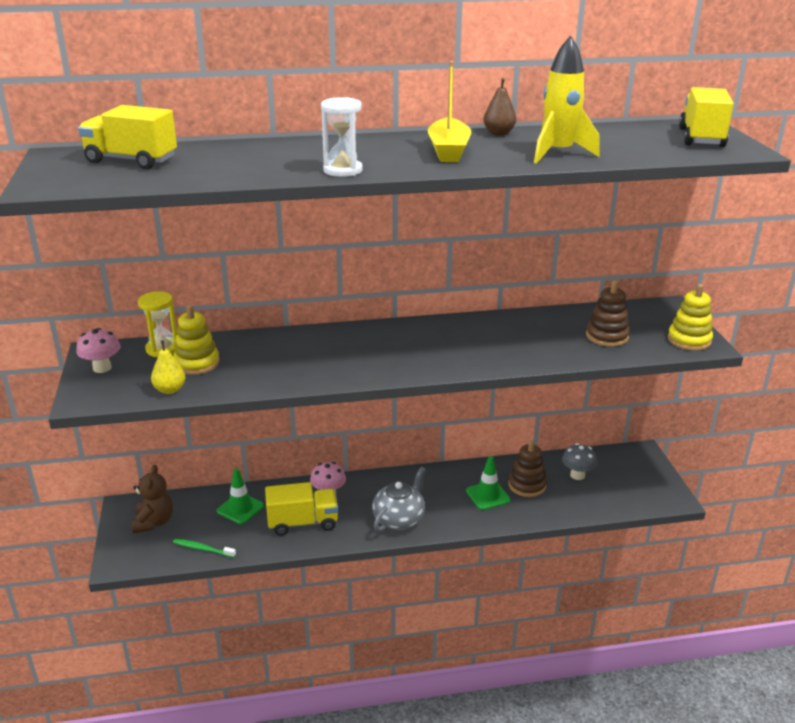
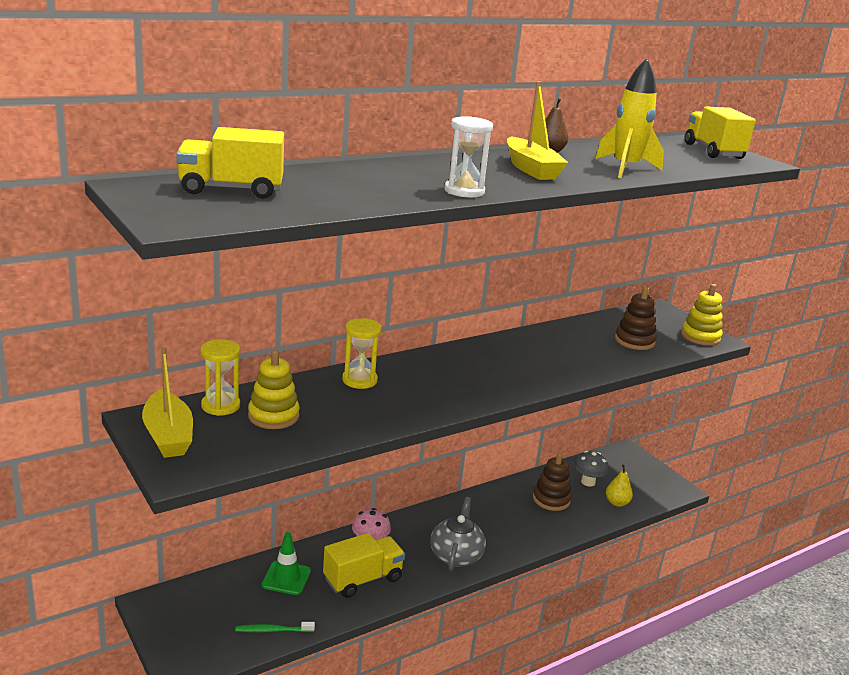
camera: 25 degrees left, 5 degrees down
pink mushroom [76,328,120,373] -> yellow boat [142,347,193,458]
brown teddy bear [131,465,173,533] -> none
yellow pear [151,340,185,394] -> yellow pear moved to [606,465,633,507]
green traffic cone [466,456,511,510] -> none
none -> yellow hourglass [342,318,382,389]

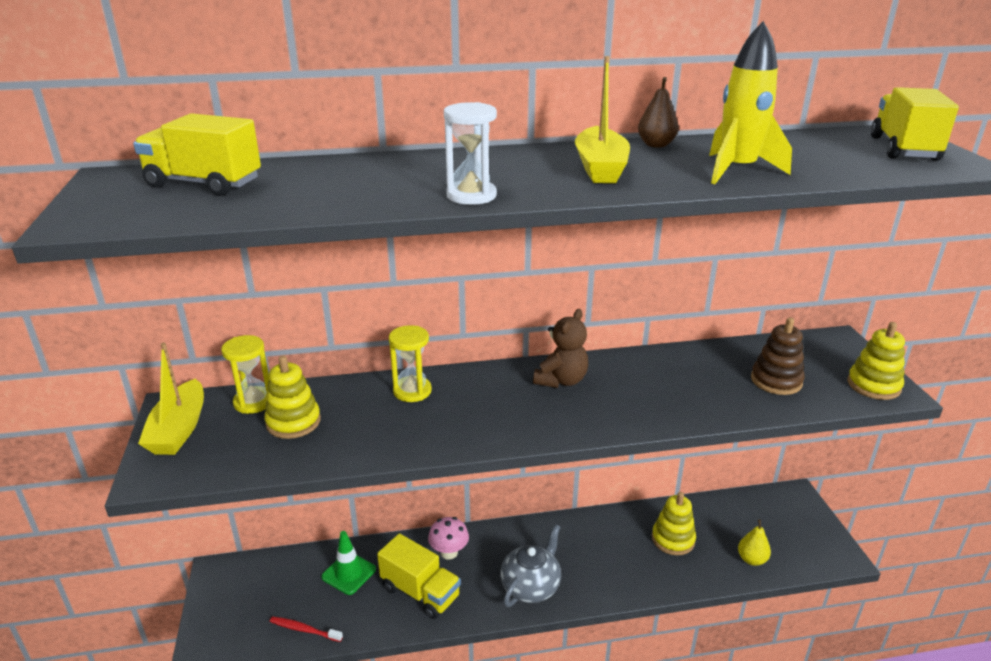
camera: 25 degrees right, 5 degrees up
green toothbrush [235,622,315,633] -> red toothbrush [269,616,343,642]
yellow truck [323,533,405,598] -> yellow truck turned 45 degrees clockwise [377,533,461,619]
brown stacking toy [533,453,571,511] -> yellow stacking toy [652,492,696,555]
grey mushroom [574,451,608,487] -> none
none -> brown teddy bear [533,309,588,388]

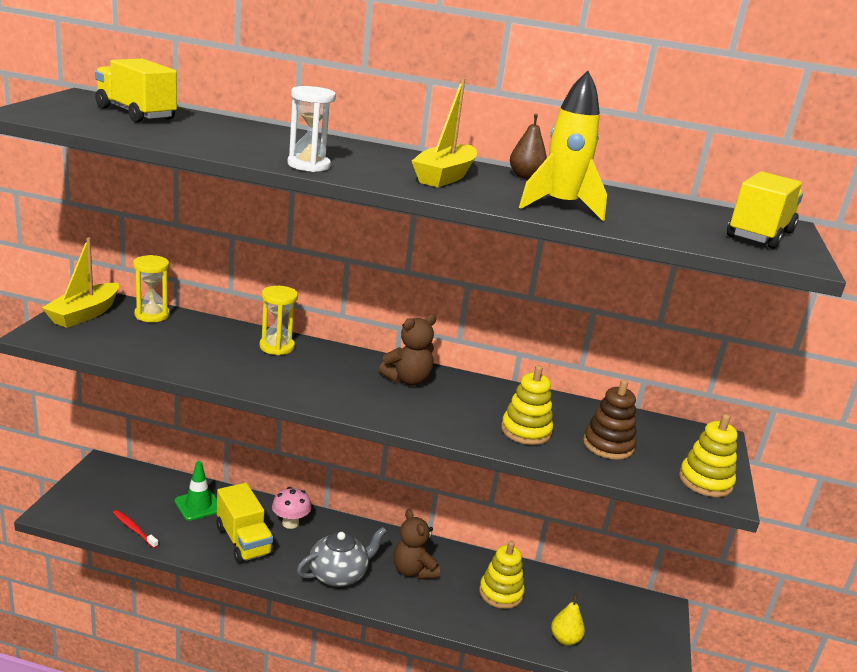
camera: 20 degrees right, 5 degrees down
yellow stacking toy [264,356,321,439] -> yellow stacking toy moved to [501,365,553,445]
none -> brown teddy bear [393,509,440,580]

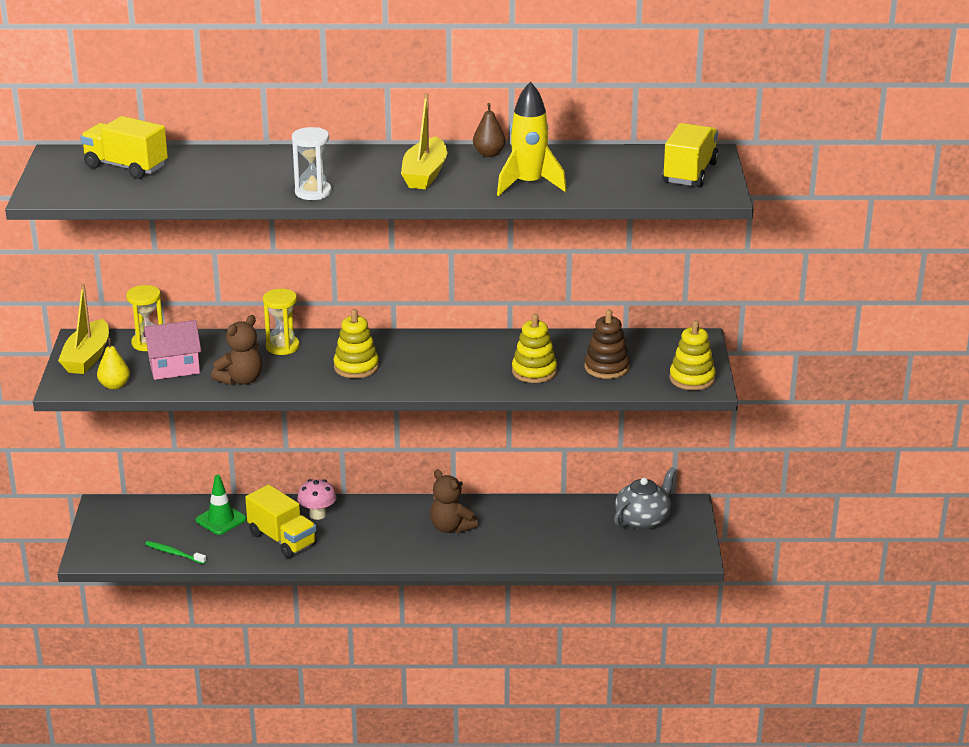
camera: 10 degrees left, 5 degrees up
red toothbrush [113,510,158,548] -> green toothbrush [145,541,206,564]
grey teapot [297,527,387,587] -> grey teapot moved to [614,467,677,529]
brown teddy bear [379,314,436,385] -> brown teddy bear moved to [211,315,262,386]
yellow stacking toy [479,541,525,609] -> yellow stacking toy moved to [334,309,379,378]
yellow pear [551,595,585,645] -> yellow pear moved to [97,337,130,390]
none -> pink house [143,320,201,380]

